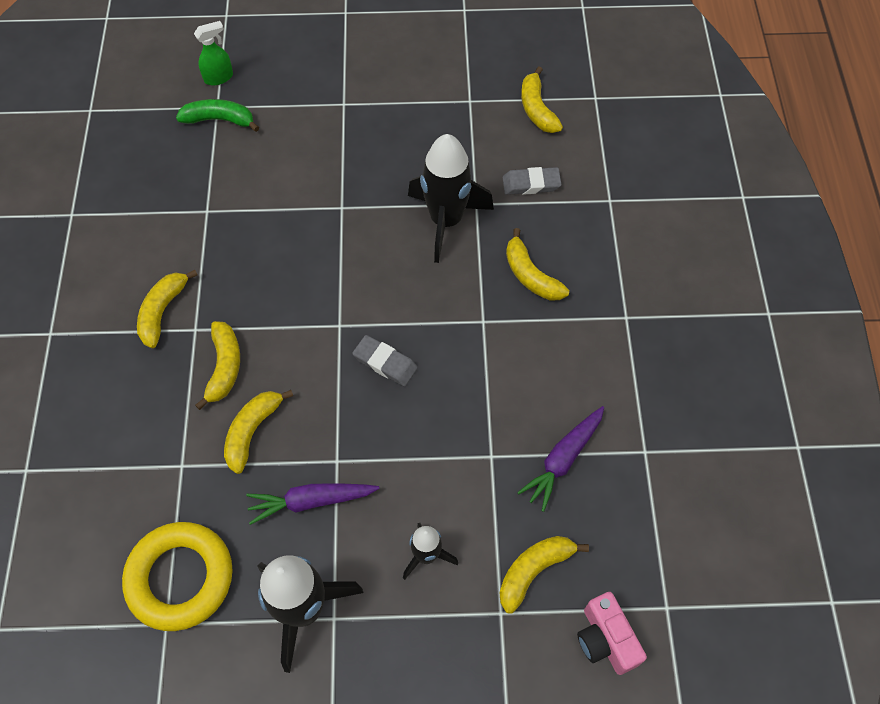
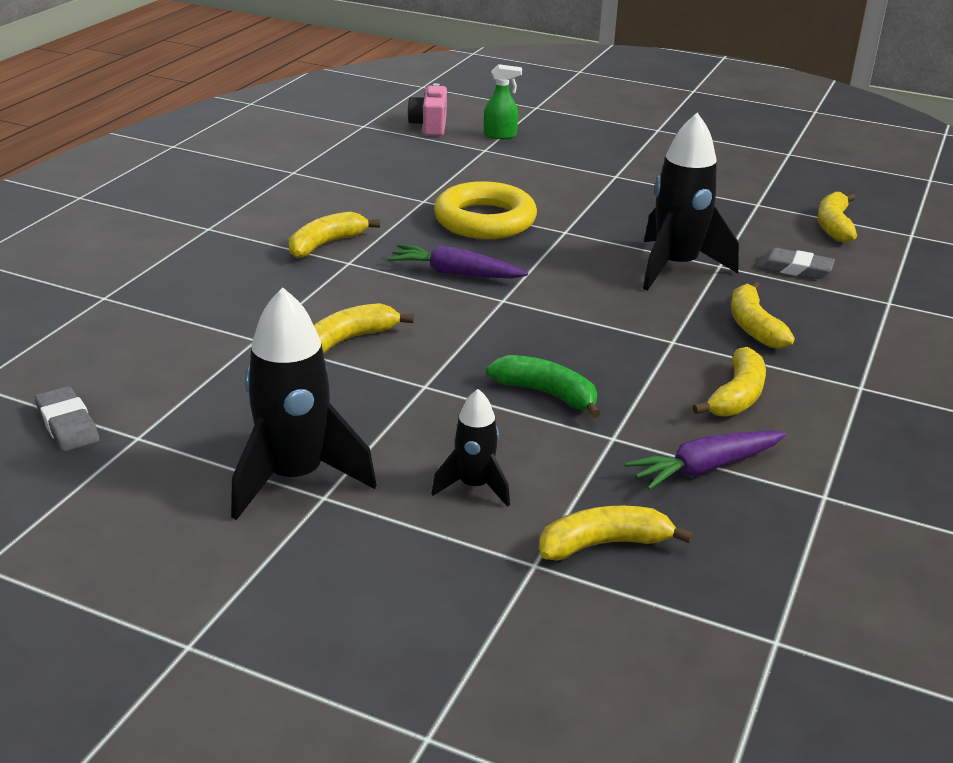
camera: 25 degrees right, 30 degrees down
yellow ring [122,522,233,631] -> yellow ring moved to [434,181,537,239]
green banana [176,99,259,132] -> green banana moved to [486,355,601,418]
yellow banana [195,321,240,410] -> yellow banana moved to [692,347,766,417]
purple carrot [246,483,380,525] -> purple carrot moved to [388,244,528,279]
grey eraser [352,335,418,386] -> grey eraser moved to [35,386,99,452]
pink camera [577,592,647,675] -> pink camera moved to [407,83,447,136]

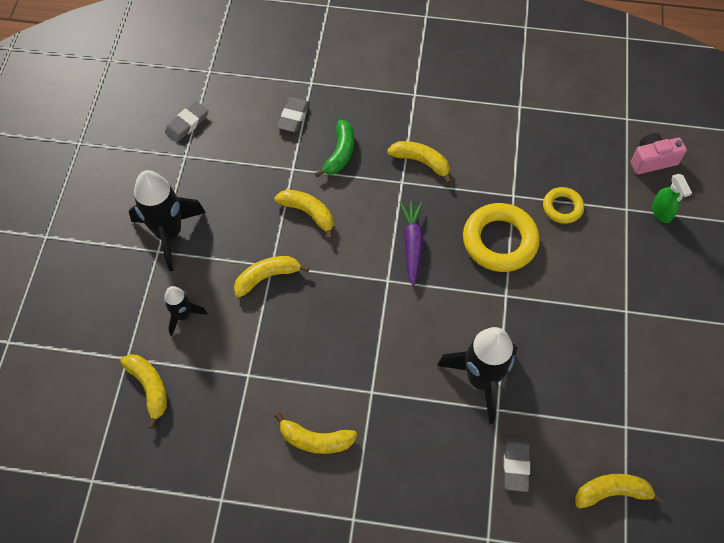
camera: 75 degrees right, 30 degrees up
green banana [486,355,601,418] -> green banana moved to [315,120,354,177]
purple carrot [625,431,786,490] -> none
yellow banana [731,281,795,348] -> yellow banana moved to [234,256,309,297]
none -> grey eraser [277,97,309,132]
none -> yellow ring [543,187,584,224]

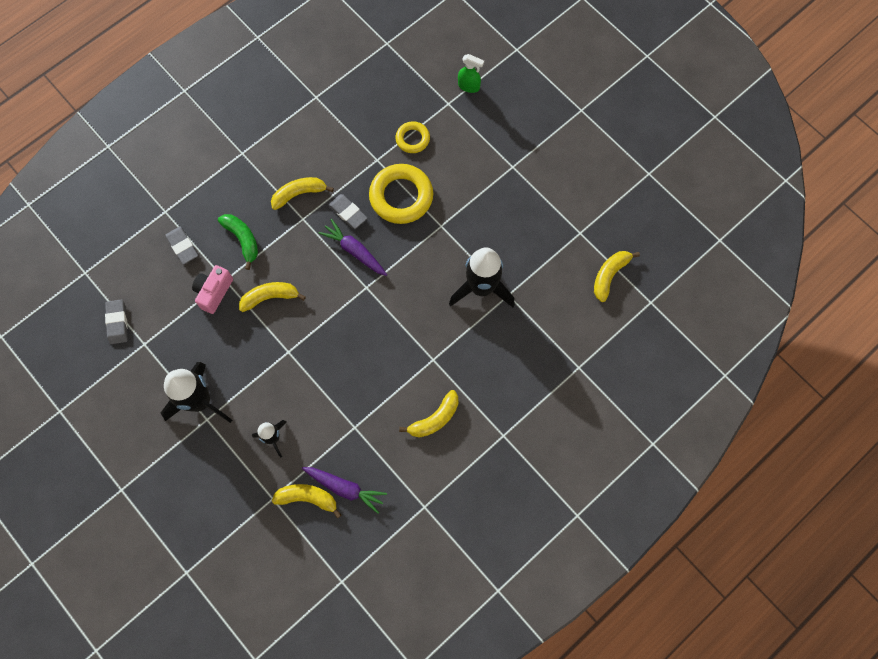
camera: 50 degrees left, 10 degrees up
yellow banana [234,256,309,297] -> none
grey eraser [504,437,530,492] -> grey eraser moved to [329,194,367,229]
pink camera [631,133,687,174] -> pink camera moved to [192,265,233,314]
none -> purple carrot [302,467,387,514]

